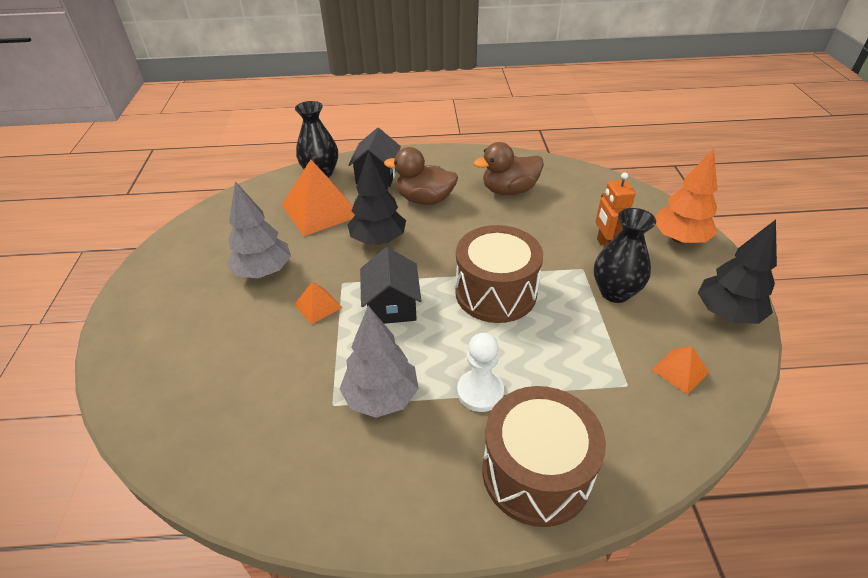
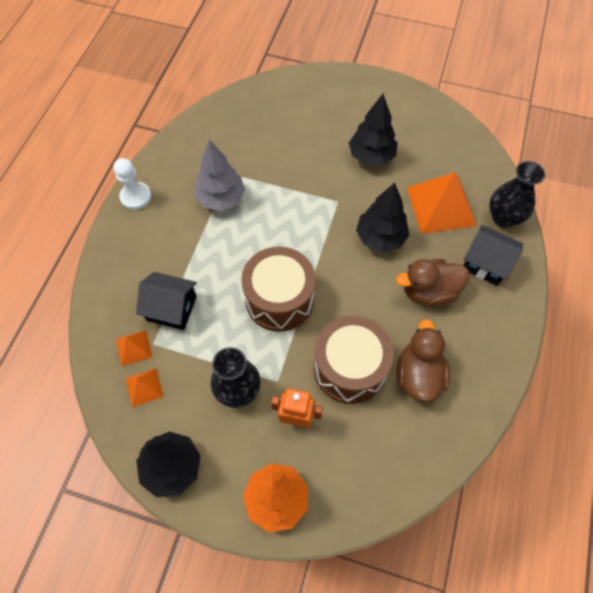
camera: 110 degrees right, 20 degrees up
grey tree [227,181,291,278] -> black tree [349,94,398,165]
orange pyramid [294,281,343,324] -> orange pyramid moved to [116,330,152,366]
black house [360,247,421,324] -> black house moved to [136,272,197,330]
brown duck [384,147,458,205] -> brown duck turned 135 degrees counterclockwise [396,259,469,306]
white pawn [457,333,504,412] -> white pawn moved to [113,158,151,210]
brown drum [482,386,606,527] -> brown drum moved to [314,315,394,404]

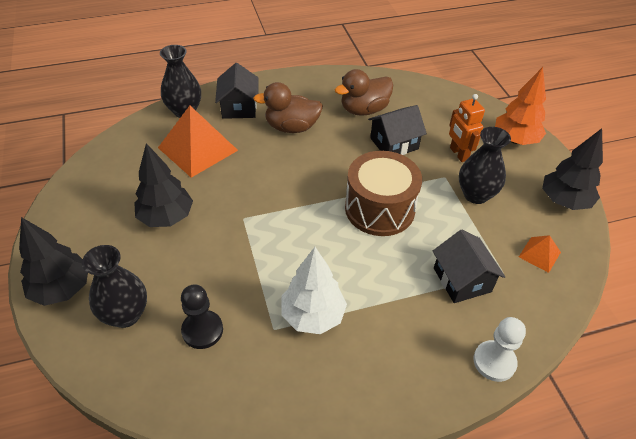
camera: 125 degrees left, 15 degrees down
white pawn [113,158,151,210] -> white pawn moved to [473,317,526,382]
orange pyramid [116,330,152,366] -> none
grey tree [194,140,245,211] -> white tree [281,247,347,334]
brown drum [314,315,394,404] -> black house [368,105,427,155]
black tree [356,183,409,252] -> black tree moved to [19,217,88,306]
brown duck [396,259,469,306] -> brown duck turned 135 degrees clockwise [253,82,323,133]
none -> black vase [82,245,147,328]
none -> black pawn [181,285,223,349]

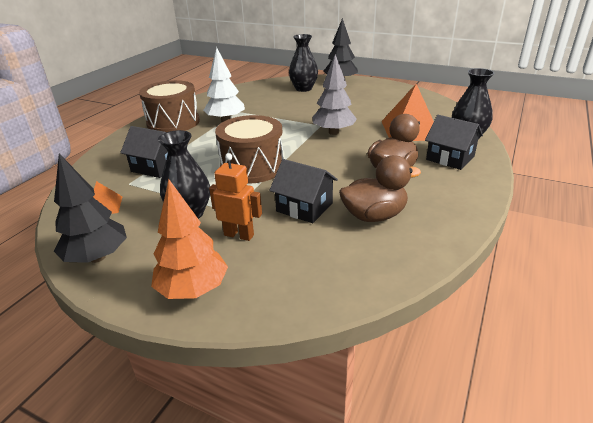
camera: 135 degrees right, 15 degrees down
black tree [134,143,193,227] -> none
black pawn [181,285,223,349] -> none
brown duck [335,69,393,116] -> brown duck turned 60 degrees clockwise [339,155,421,222]
black house [368,105,427,155] -> black house turned 75 degrees counterclockwise [269,159,338,223]
white pawn [473,317,526,382] -> none
none -> brown drum [139,80,200,132]
none -> grey tree [313,54,357,135]

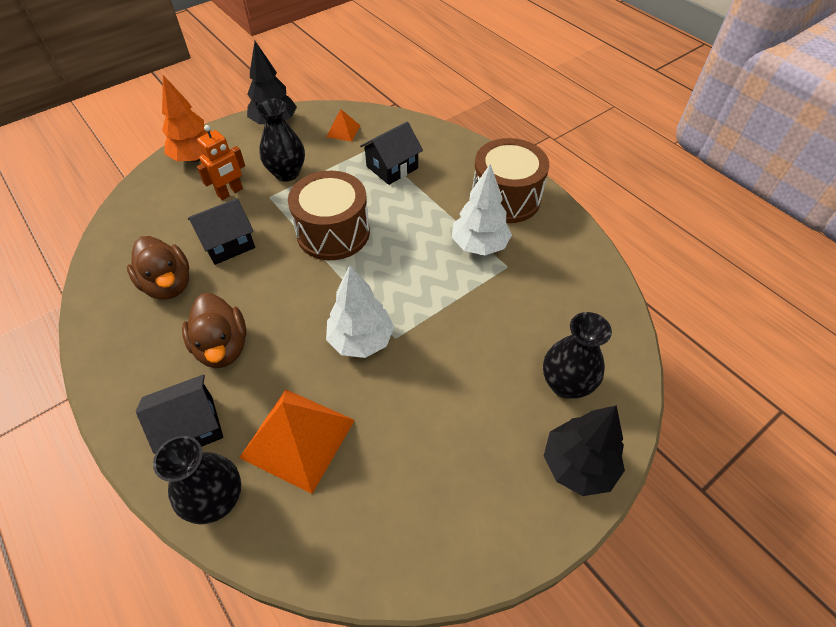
camera: 115 degrees right, 20 degrees up
grey tree [313,54,357,135] -> white tree [326,265,394,358]
brown duck [339,155,421,222] -> brown duck turned 45 degrees counterclockwise [127,236,190,299]

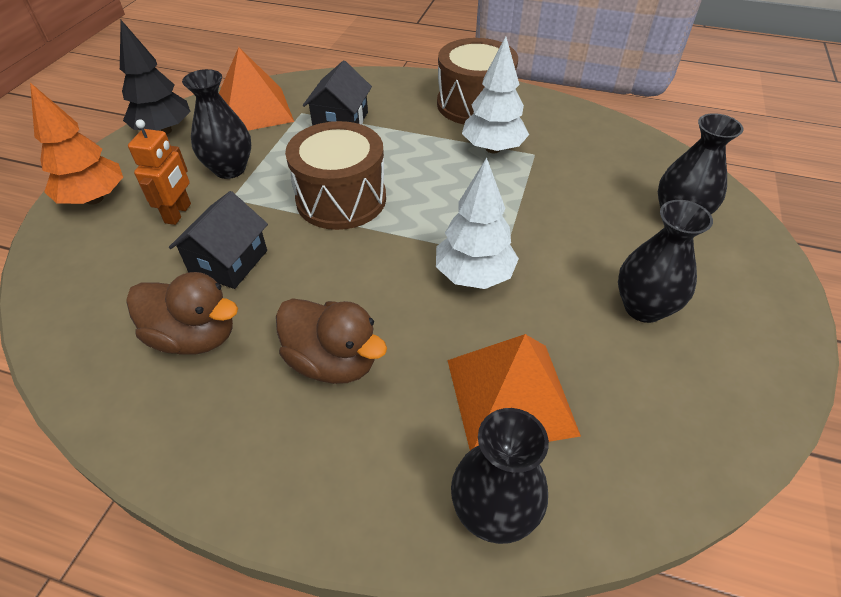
camera: 35 degrees left, 5 degrees down
black house [136,375,223,454] -> none
orange pyramid [327,109,360,142] -> orange pyramid [219,47,294,131], size x2.07
black tree [544,405,625,496] -> none
none -> black vase [618,200,713,323]

